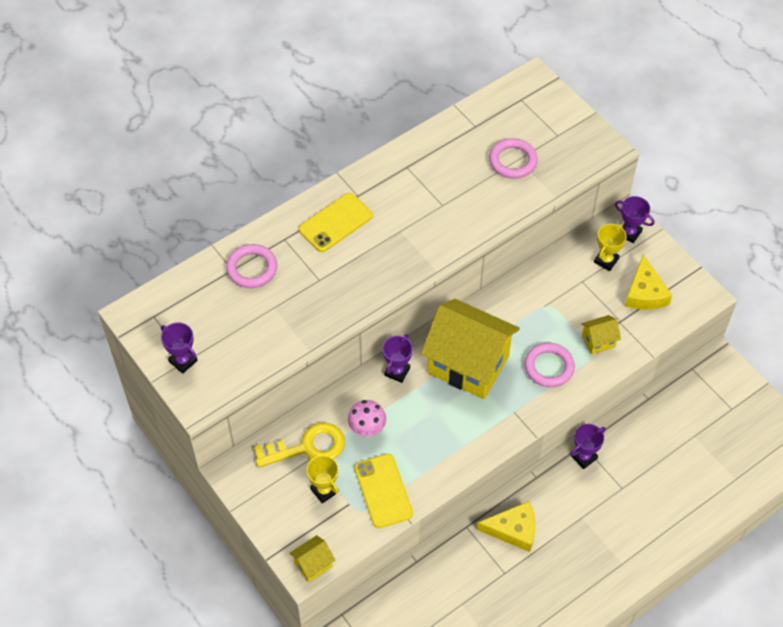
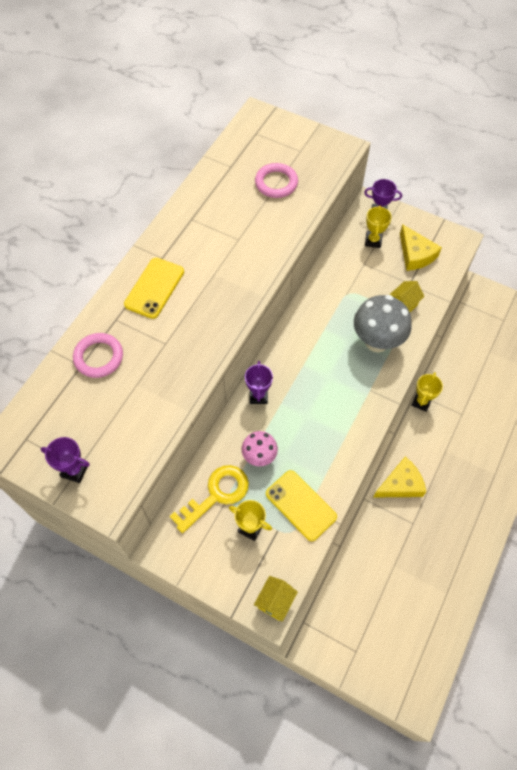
camera: 25 degrees left, 5 degrees up
yellow house [421,299,520,399] -> none
pink ring [525,343,575,387] -> grey mushroom [354,295,412,352]
purple trophy [571,424,606,469] -> yellow trophy [411,372,443,412]

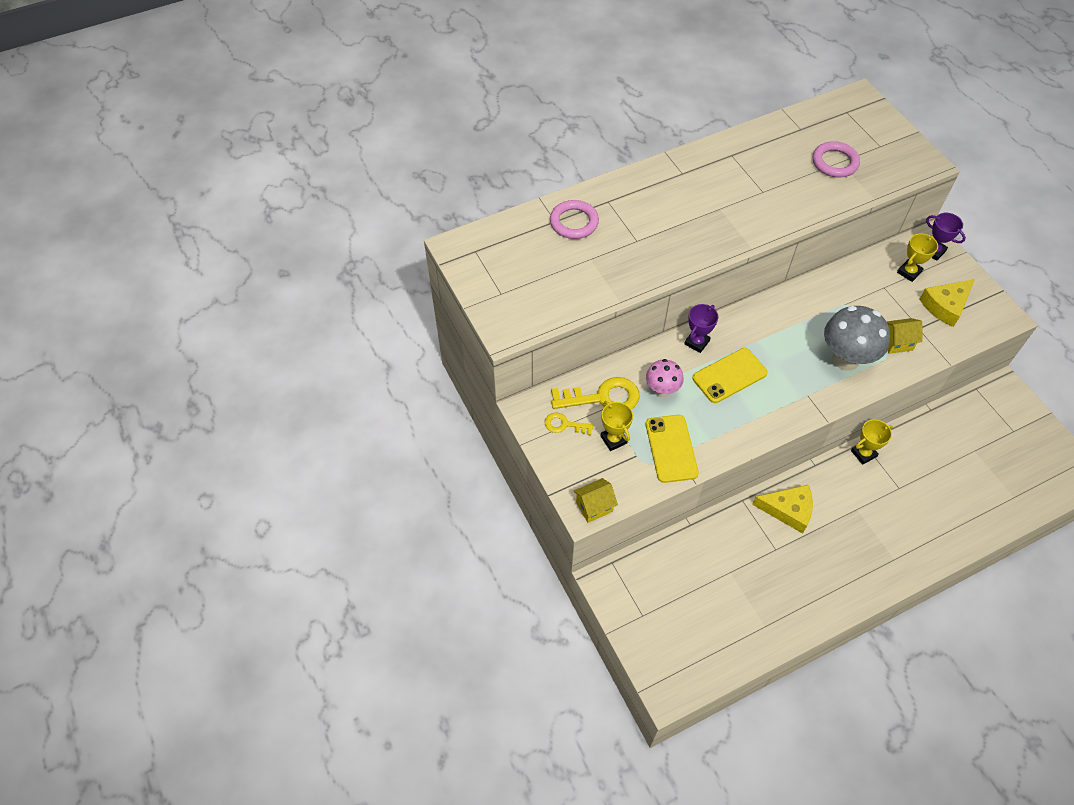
camera: 35 degrees right, 5 degrees down
purple trophy [41,437,90,483] -> none
yellow phone [124,258,184,319] -> yellow phone moved to [693,348,768,403]
yellow cheese [400,224,442,271] -> yellow cheese turned 45 degrees clockwise [920,279,975,327]
none -> yellow key [545,412,594,436]

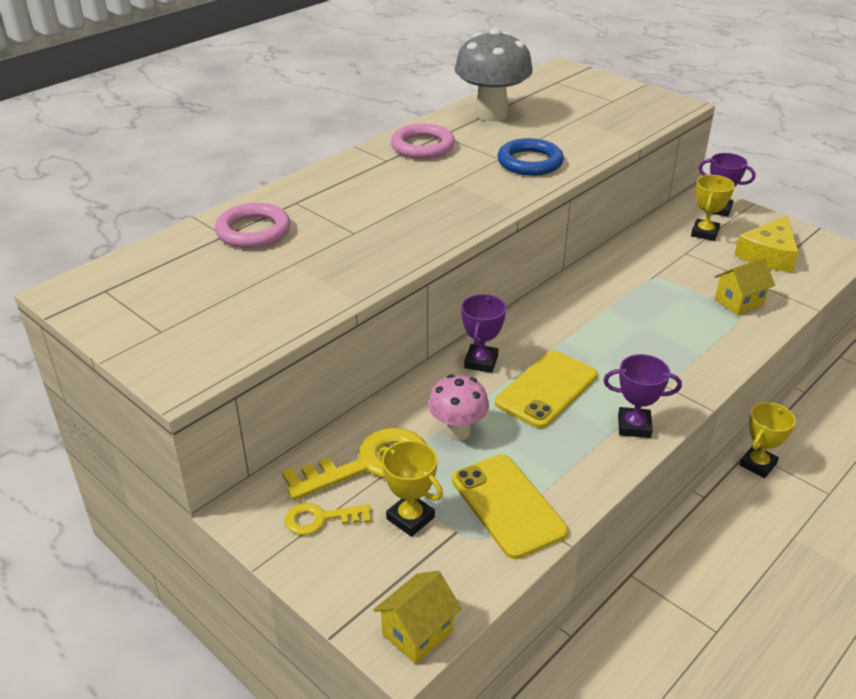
camera: 20 degrees left, 20 degrees down
yellow cheese [752,485,813,534] -> none
pink ring [813,141,860,178] -> pink ring moved to [391,123,455,159]
grey mushroom [824,306,890,371] -> grey mushroom moved to [454,28,533,121]
none -> blue ring [498,138,564,176]
none -> purple trophy [603,354,682,438]

